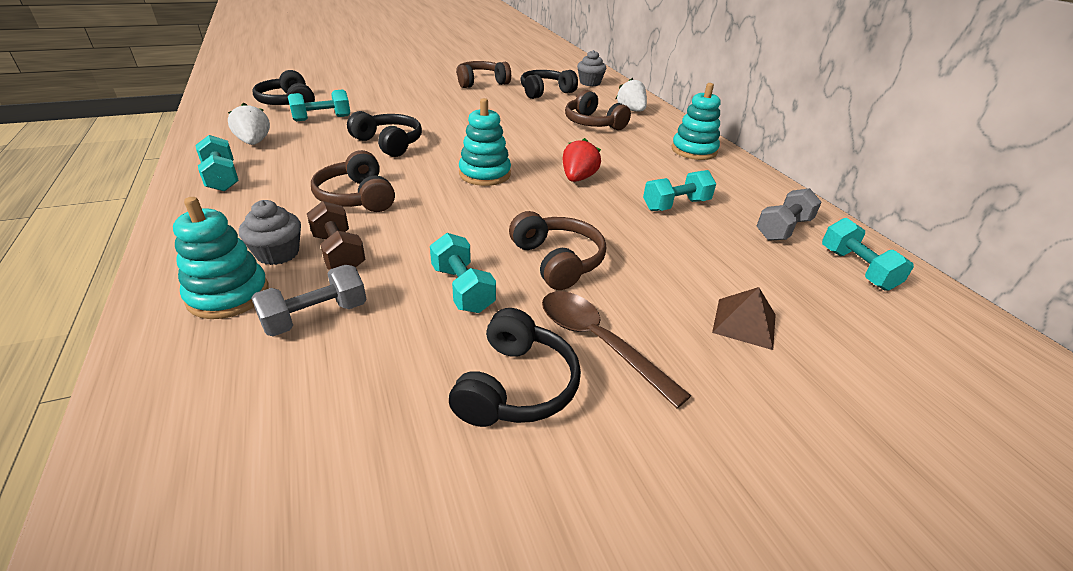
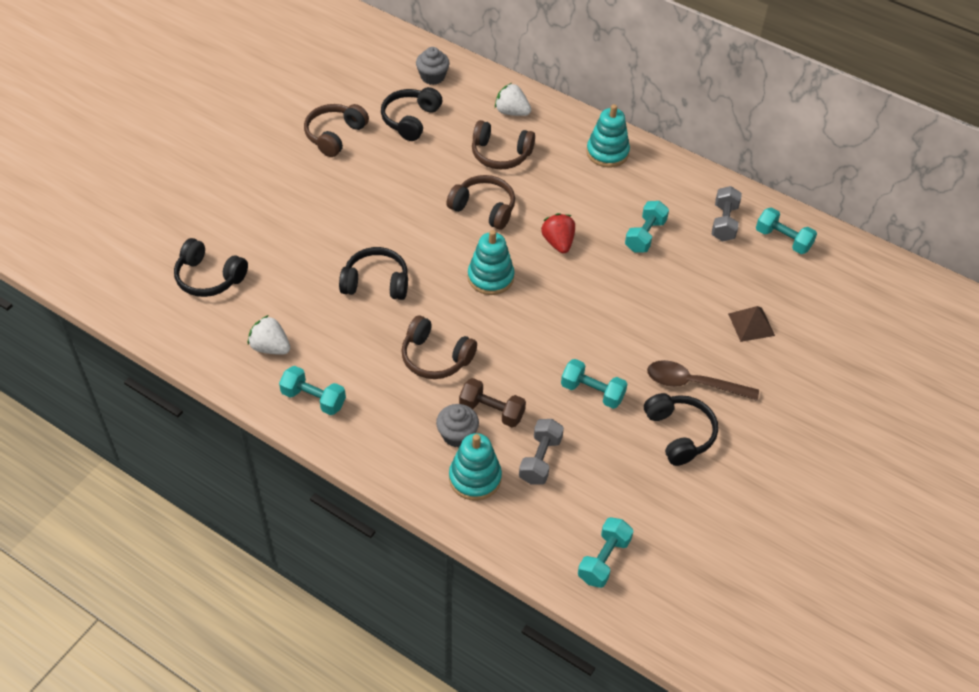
camera: 35 degrees left, 15 degrees up
turquoise dumbbell [288,90,350,121] -> turquoise dumbbell moved to [578,517,634,588]
brown headphones [509,211,606,290] -> brown headphones moved to [446,175,515,230]

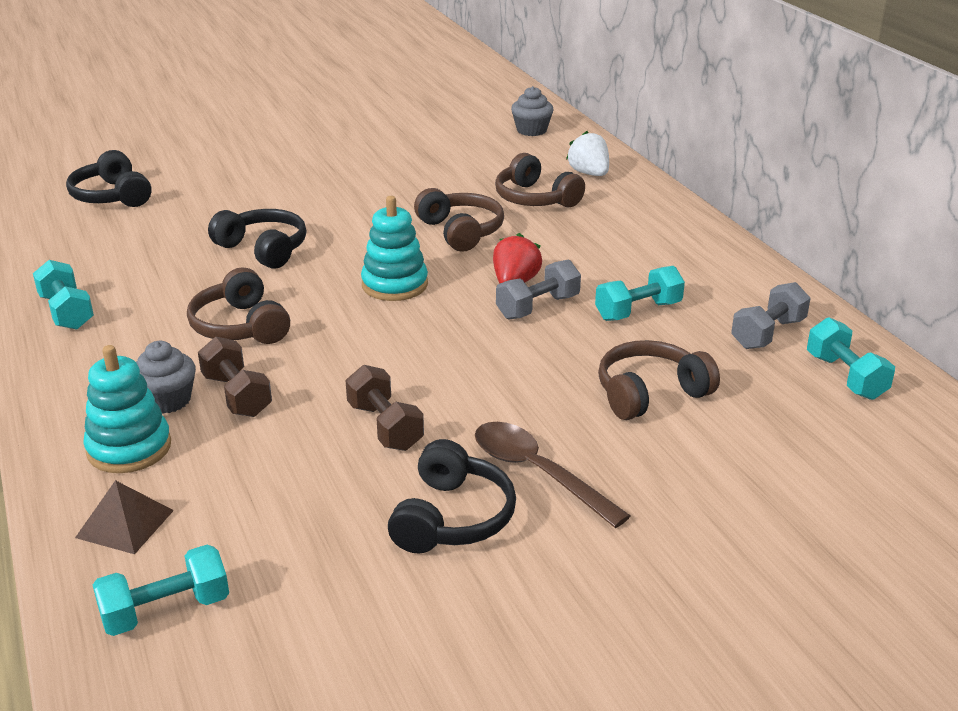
camera: 35 degrees right, 20 degrees down
white strawberry [248,315,290,355] -> none
brown headphones [304,104,369,157] -> brown headphones moved to [598,340,720,420]
black headphones [381,87,442,141] -> none
grey dumbbell [519,419,564,485] -> grey dumbbell moved to [496,260,581,320]
turquoise dumbbell [561,359,627,409] -> brown dumbbell [345,365,424,451]
turquoise stacking toy [586,104,630,168] -> none
brown pyramid [728,306,775,342] -> brown pyramid moved to [75,480,174,554]

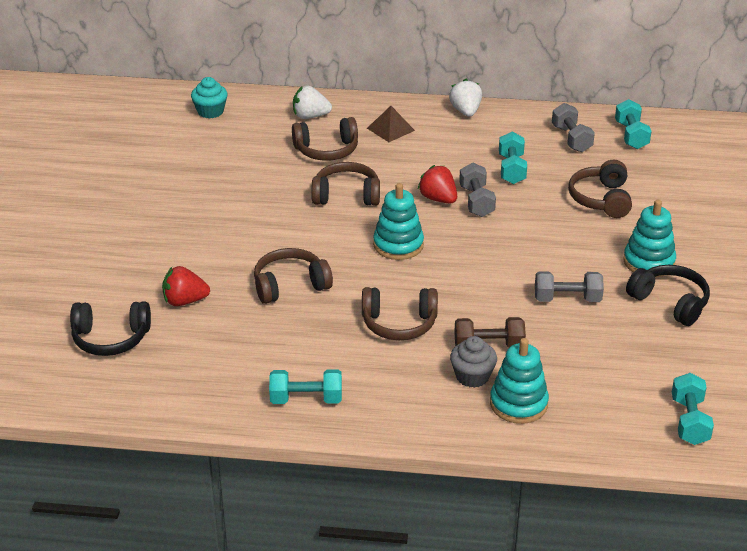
camera: 60 degrees left, 5 degrees up
brown pyramid [75,480,174,554] -> brown pyramid moved to [367,106,415,142]
black headphones [208,209,307,269] -> brown headphones [254,248,333,304]
brown dumbbell [345,365,424,451] -> grey dumbbell [535,271,604,302]
brown spoon [475,422,631,528] -> turquoise stacking toy [623,200,676,277]
grey cupcake [511,86,554,136] -> turquoise cupcake [191,77,228,119]
turquoise dumbbell [807,317,895,400] -> turquoise dumbbell turned 75 degrees clockwise [615,99,651,149]
none -> red strawberry [162,266,210,306]
none -> white strawberry [449,79,482,117]

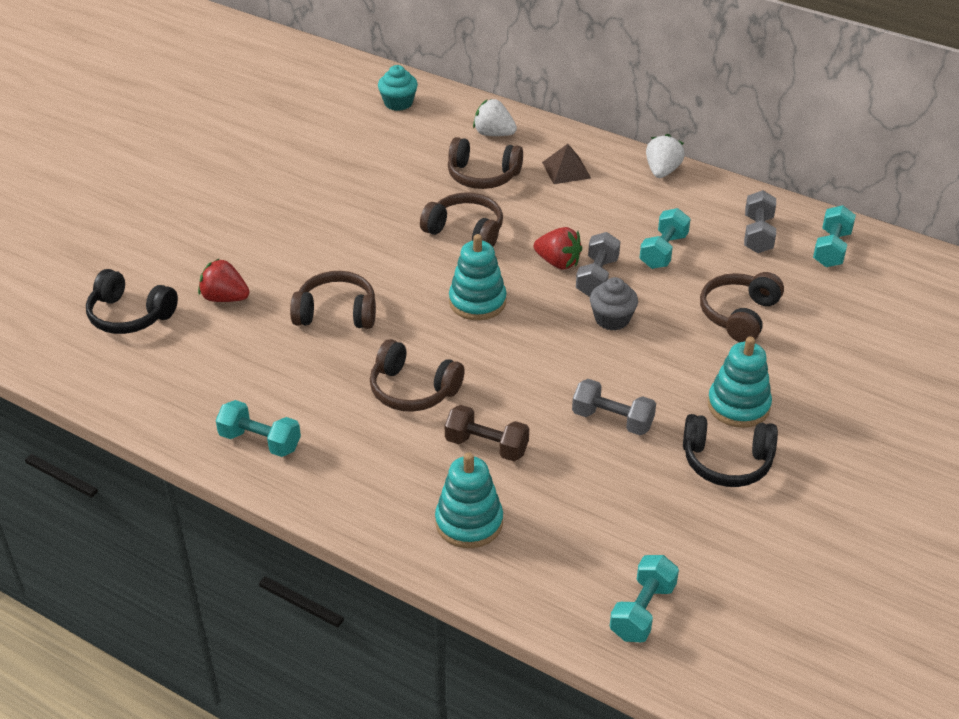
camera: 25 degrees right, 5 degrees up
red strawberry [417,165,457,203] -> red strawberry turned 135 degrees clockwise [534,227,582,270]
grey cupcake [450,336,497,388] -> grey cupcake moved to [590,277,638,331]
black headphones [626,265,710,326] -> black headphones turned 120 degrees clockwise [683,414,778,487]

